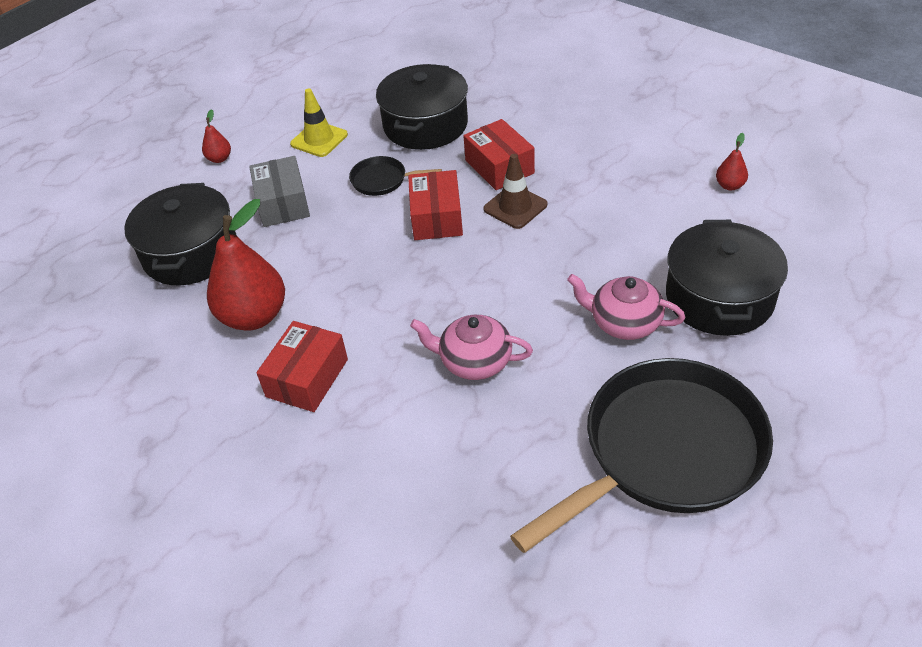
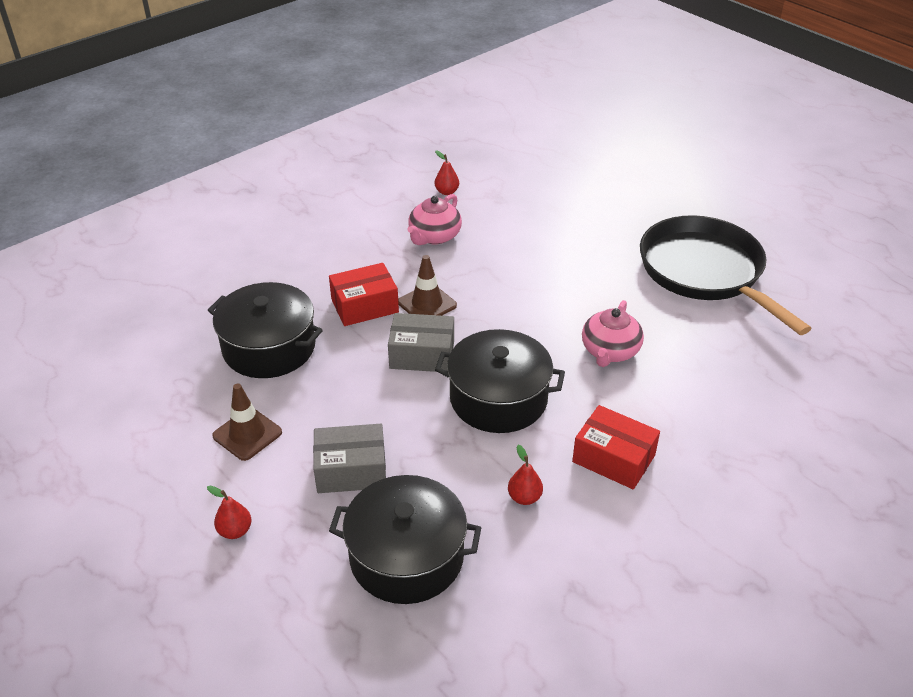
camera: 85 degrees left, 5 degrees down
red pear [207,199,285,331] -> red pear [508,445,543,505], size x0.45
yellow traffic cone [290,89,348,157] -> brown traffic cone [212,383,282,461]
black pan [349,156,442,196] -> none
red box [408,170,463,240] -> grey box [388,313,454,372]
pink teapot [567,274,685,340] -> pink teapot moved to [407,194,462,245]
black pot [666,220,788,336] -> black pot moved to [435,329,565,433]

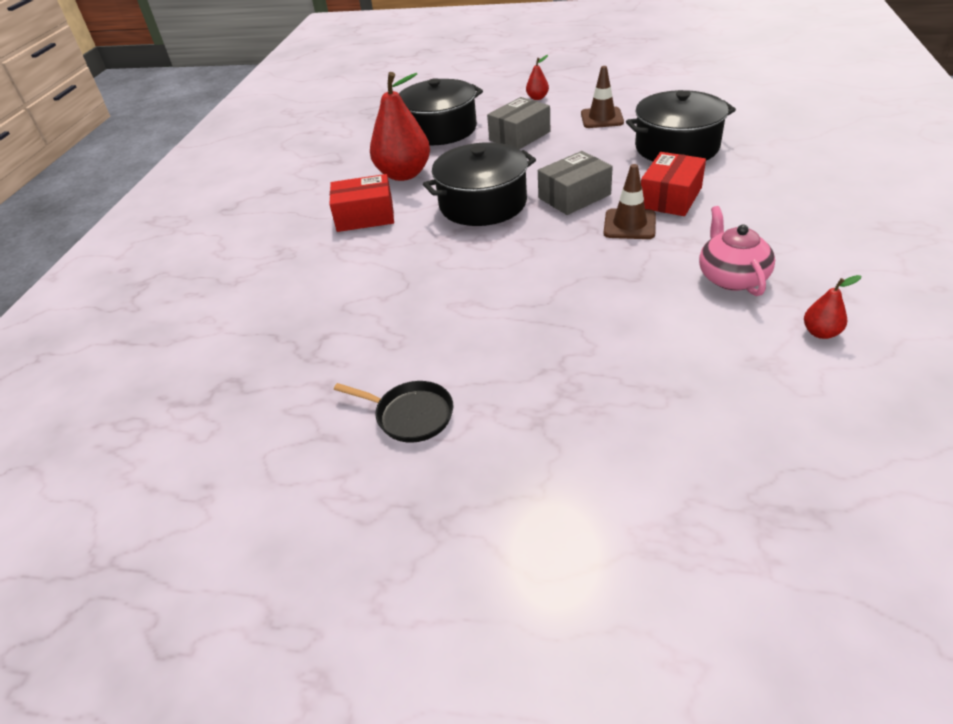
camera: 145 degrees right, 0 degrees up
red pear [508,445,543,505] -> red pear [370,72,430,181], size x2.24
pink teapot [582,300,644,367] -> none
black pan [640,215,812,335] -> black pan [334,381,453,443], size x0.42

